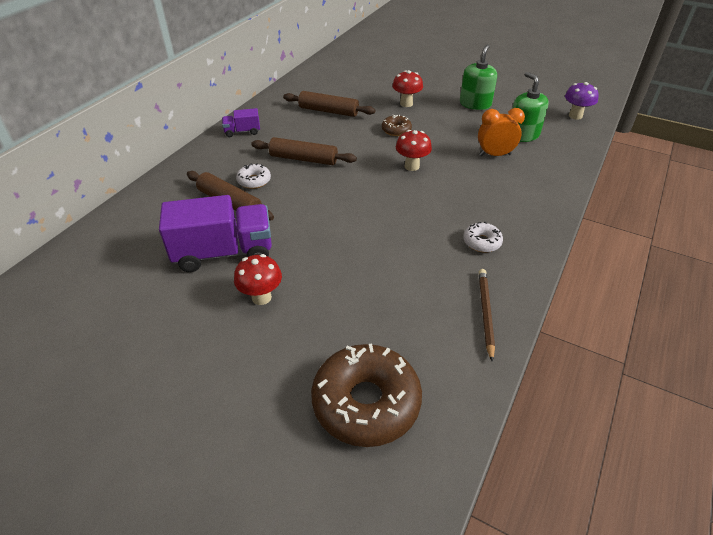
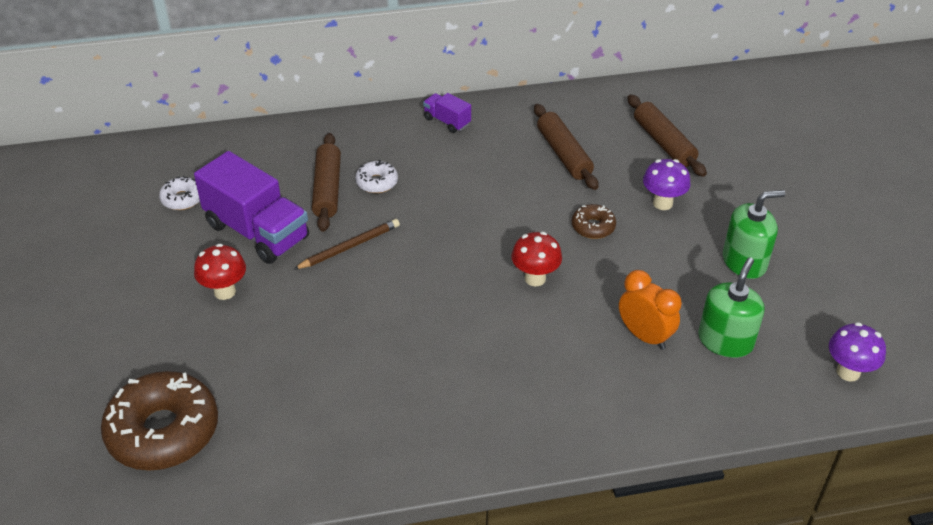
camera: 50 degrees right, 0 degrees up
brown rolling pin [251,137,357,165] -> brown rolling pin moved to [627,95,707,177]
red mushroom [392,70,423,107] -> purple mushroom [643,159,691,210]
white donut [463,222,503,252] -> white donut moved to [159,176,200,210]
brown pencil [479,269,495,362] -> brown pencil moved to [293,219,400,270]

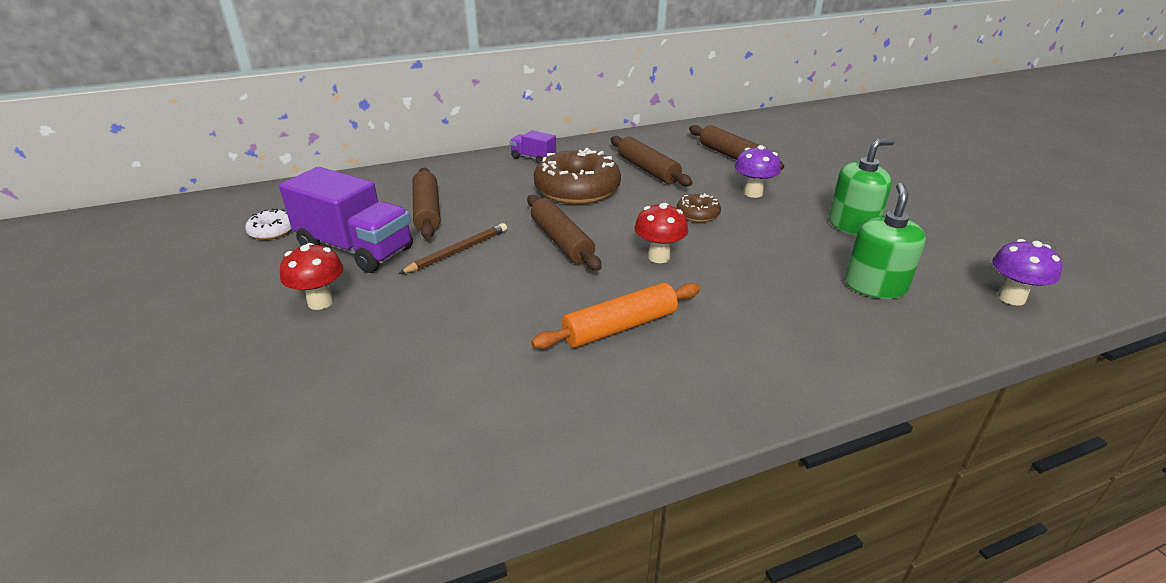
camera: 10 degrees left, 10 degrees down
brown donut [101,371,218,471] -> brown donut moved to [534,148,621,205]
white donut [355,160,398,193] -> none
orange clock [619,270,682,350] -> none
none -> brown rolling pin [527,195,602,271]
none -> orange rolling pin [531,283,700,349]

